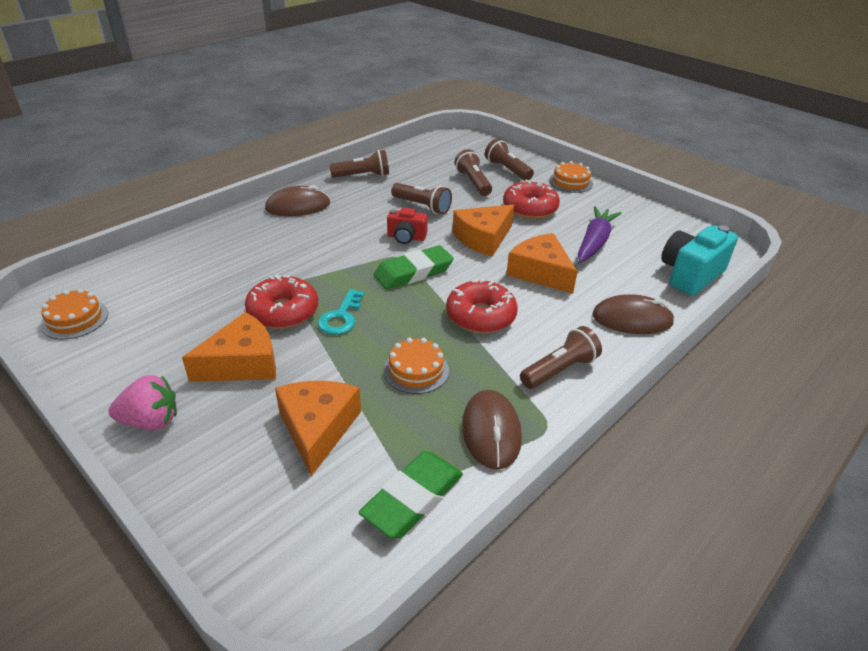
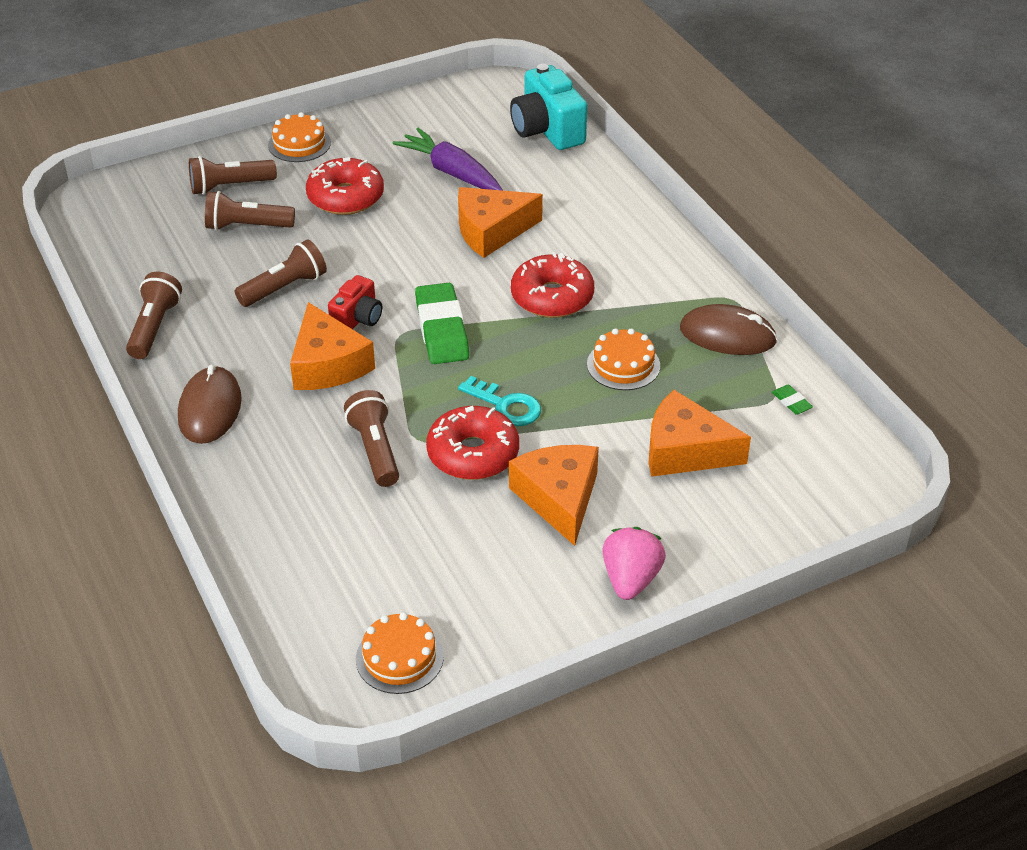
camera: 70 degrees left, 5 degrees up
green eraser [359,451,463,538] -> green eraser [772,385,813,415], size x0.42
orange cheese [452,205,514,257] -> orange cheese moved to [290,302,375,390]
brown flashlight [520,326,602,389] -> brown flashlight moved to [344,390,399,487]
brown mouse [592,294,675,334] -> none

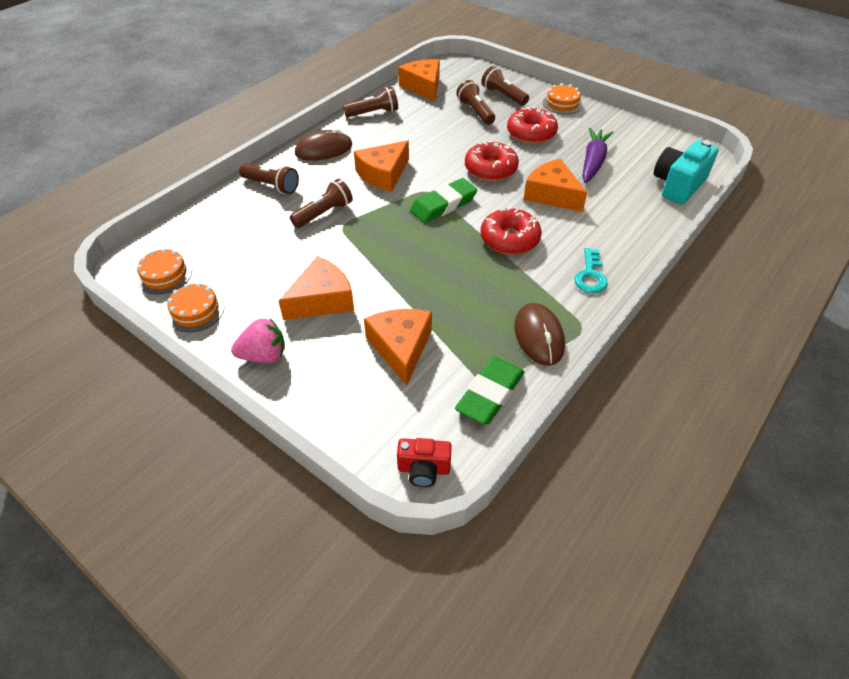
camera: 65 degrees right, 5 degrees up
brown flashlight [235,240,327,307] -> brown flashlight moved to [239,163,299,194]
red camera [328,275,382,329] -> red camera moved to [397,438,452,487]
red donut [426,406,519,480] -> red donut moved to [465,141,519,181]
turquoise key [458,376,541,426] -> turquoise key moved to [574,248,608,293]
orange cake [587,328,660,390] -> orange cake moved to [167,283,224,332]
green eraser [772,385,813,415] -> green eraser [455,357,524,425], size x2.37
none -> orange cheese [398,59,440,102]

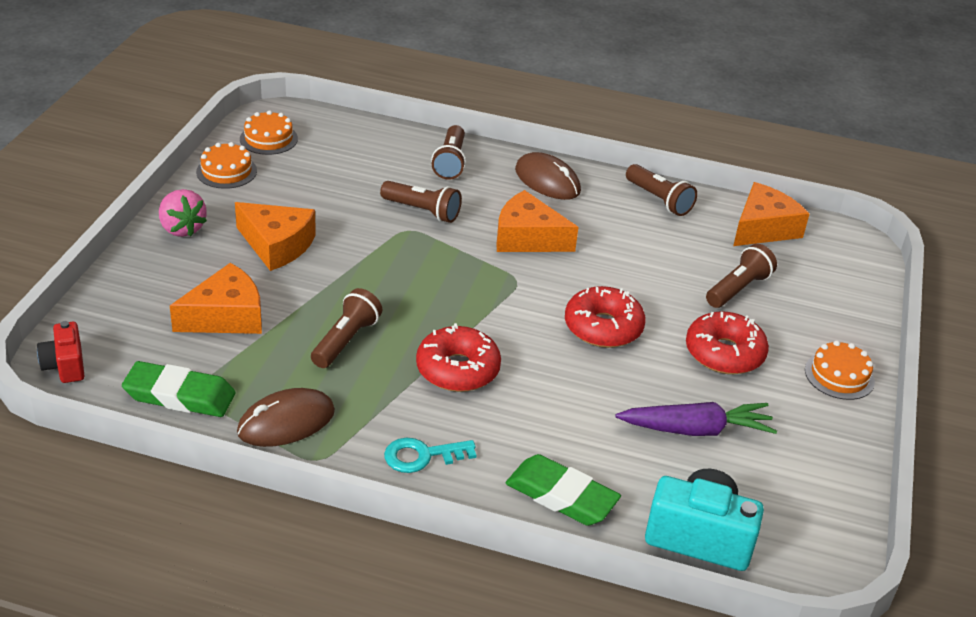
camera: 65 degrees right, 10 degrees down
green eraser [410,178,478,223] -> green eraser moved to [506,454,621,526]
brown flashlight [481,66,529,106] -> brown flashlight moved to [311,288,382,368]
orange cheese [523,159,587,212] -> none

